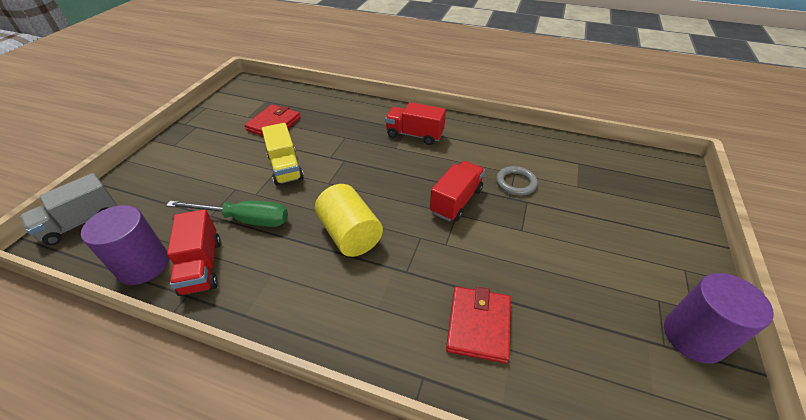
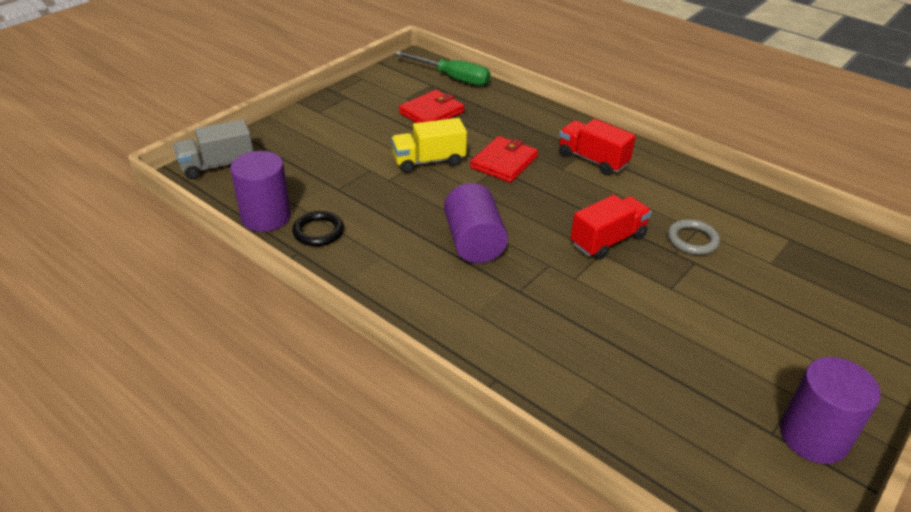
camera: 20 degrees right, 5 degrees down
green screwdriver [166,201,288,227] -> green screwdriver moved to [395,51,490,86]
red truck [167,209,221,296] -> black ring [292,211,344,246]
yellow truck [262,123,304,186] -> yellow truck turned 75 degrees clockwise [391,118,467,173]
yellow cylinder [315,184,383,257] -> purple cylinder [444,183,508,263]
red wallet [446,286,511,363] -> red wallet moved to [470,136,538,183]

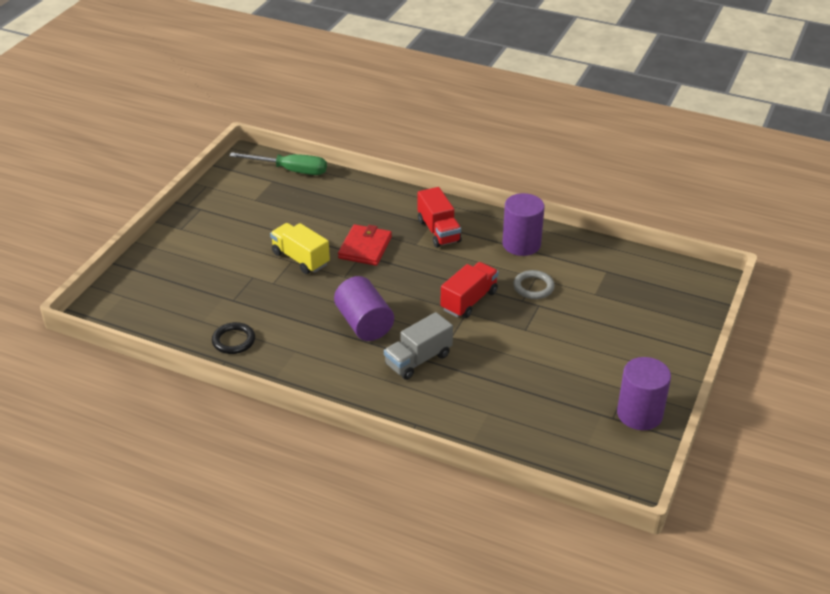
camera: 15 degrees left, 0 degrees up
grey truck [173,119,254,179] -> grey truck moved to [384,312,453,380]
purple cylinder [230,151,291,232] -> purple cylinder moved to [502,193,544,256]
yellow truck [391,118,467,173] -> yellow truck turned 75 degrees clockwise [270,223,330,274]
red wallet [399,90,465,123] -> none
red truck [559,119,636,175] -> red truck turned 135 degrees counterclockwise [418,187,462,248]

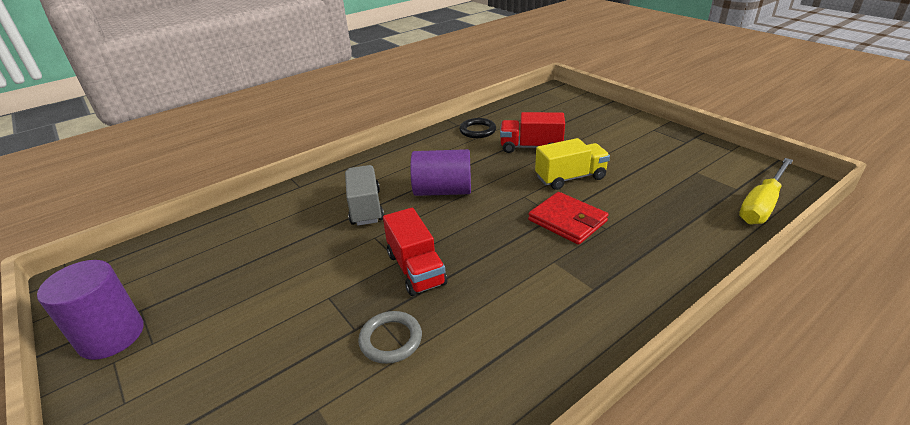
camera: 120 degrees right, 5 degrees down
green screwdriver [229,152,327,175] -> yellow screwdriver [739,158,793,224]
red truck [418,187,462,248] -> red truck moved to [500,112,565,153]
purple cylinder [502,193,544,256] -> none

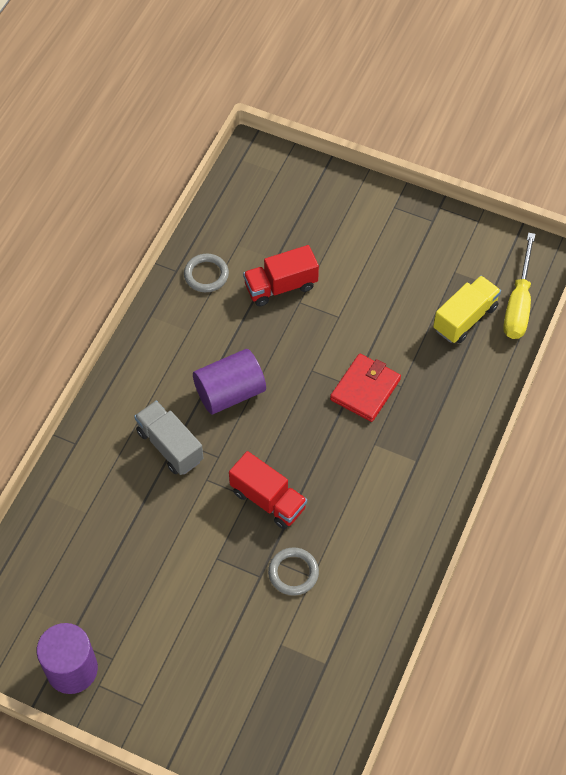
camera: 30 degrees left, 25 degrees up
black ring [460,118,496,138] -> grey ring [184,254,229,292]
red wallet [528,192,609,245] -> red wallet turned 75 degrees counterclockwise [330,354,401,422]
yellow truck [535,138,610,190] -> yellow truck moved to [433,276,501,343]

